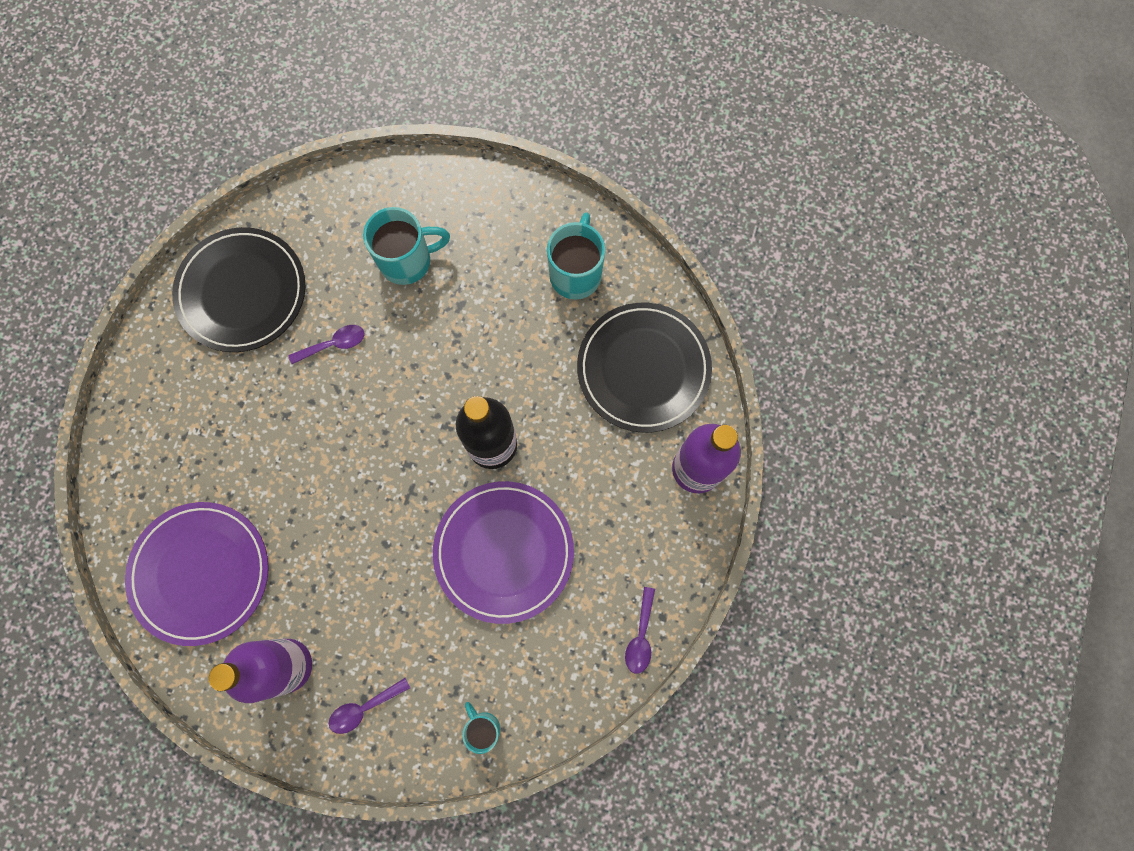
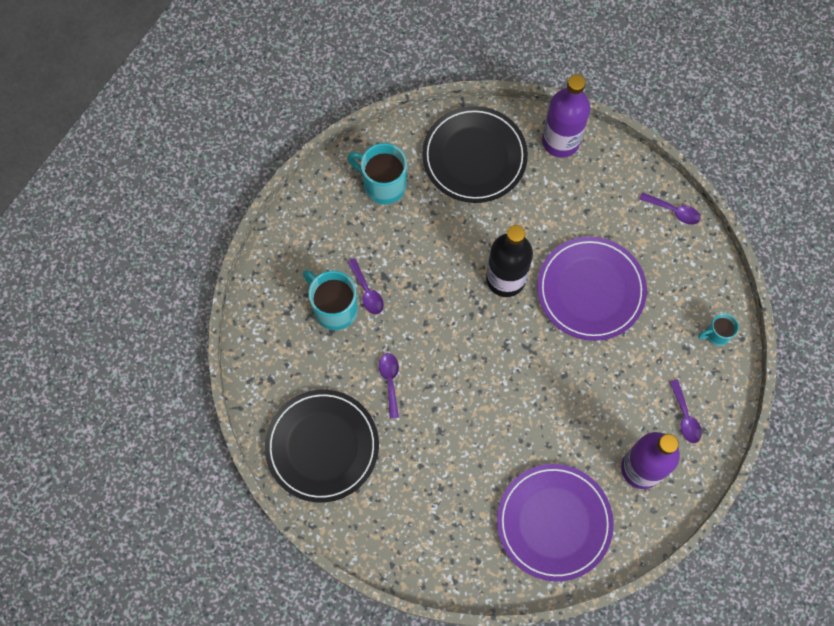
camera: 75 degrees left, 5 degrees down
turquoise mug [363,207,450,285] -> turquoise mug turned 45 degrees counterclockwise [303,270,358,330]
none -> purple spoon [347,258,384,314]

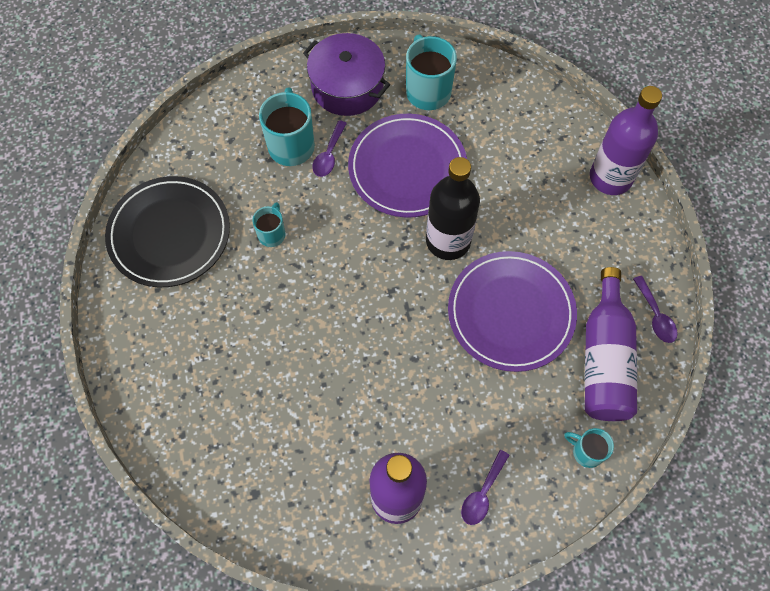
camera: 45 degrees right, 5 degrees down
purple spoon [379,353,399,418] -> turquoise mug [252,202,285,247]
black plate [422,106,528,203] -> none
purple plate [497,464,614,582] -> purple plate moved to [348,114,467,218]
none -> purple pot [303,33,390,116]
none -> purple bottle [585,267,637,421]

